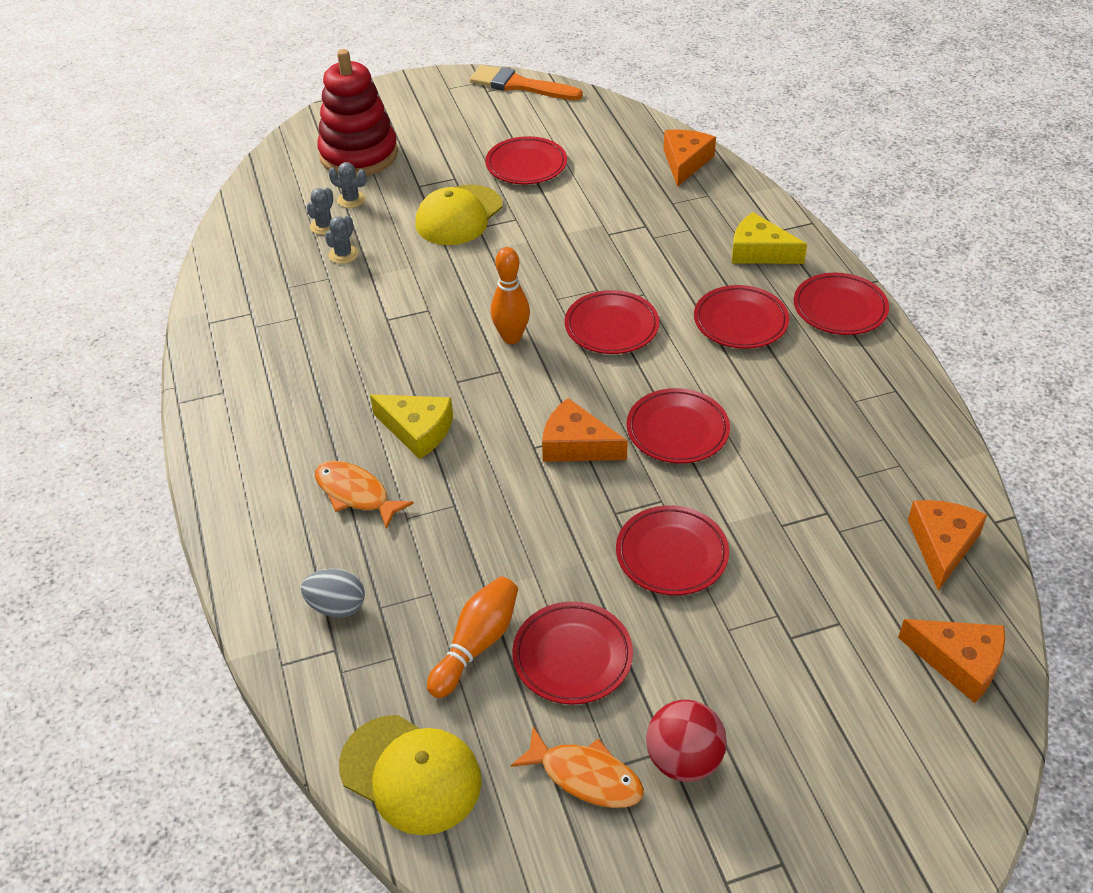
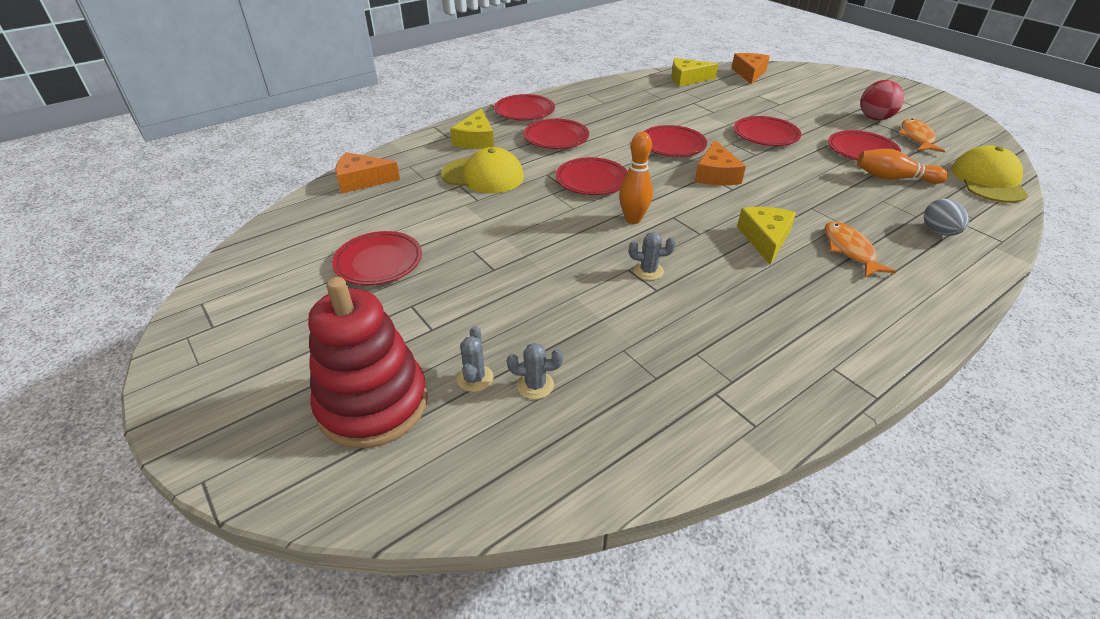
camera: 110 degrees left, 5 degrees down
orange fish [315,461,414,529] -> orange fish turned 150 degrees clockwise [825,221,897,277]
grey cactus [325,215,359,264] -> grey cactus moved to [629,232,676,280]
yellow cap [415,185,502,245] -> yellow cap moved to [441,147,524,193]
orange brush [470,65,583,100] -> none
orange cheese [908,500,987,591] -> yellow cheese [671,58,718,86]

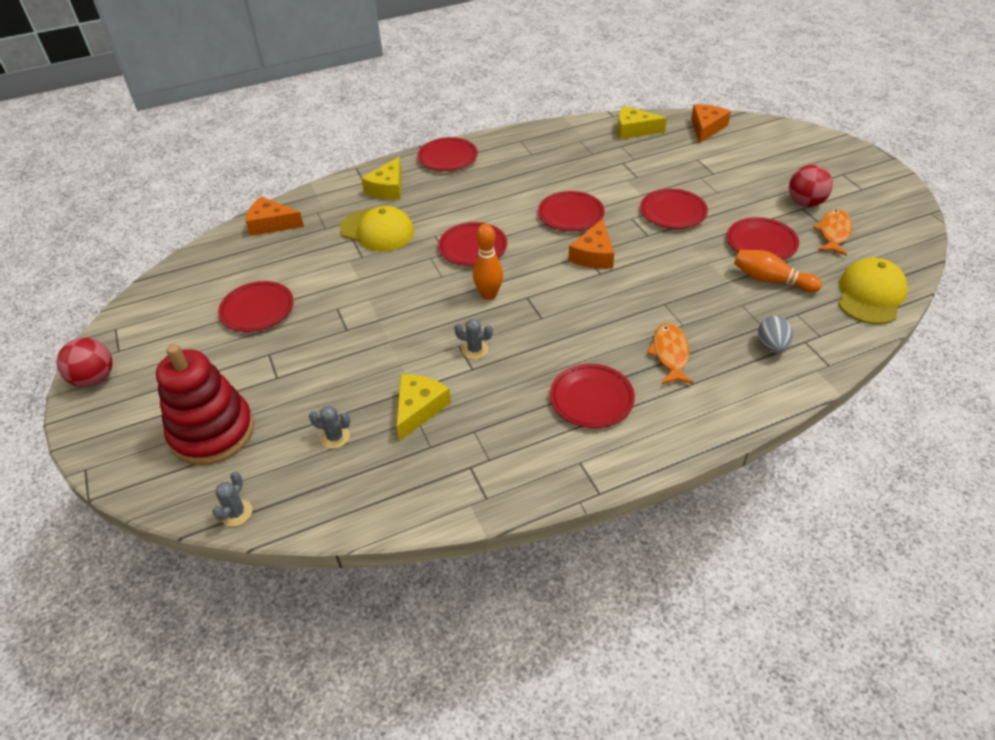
camera: 15 degrees right, 5 degrees up
grey cactus [457,326,493,392] -> grey cactus moved to [212,471,252,527]
red plate [524,119,589,149] -> red plate moved to [550,364,635,428]
yellow cheese [737,207,796,265] -> yellow cheese moved to [396,374,451,441]
none -> red ball [56,338,112,387]

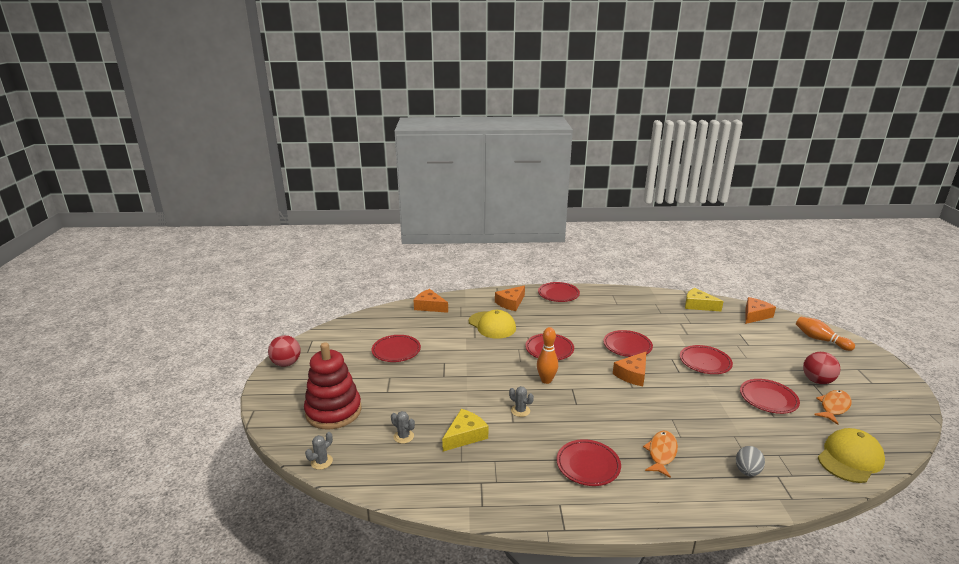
camera: 20 degrees right, 20 degrees down
yellow cheese [361,157,402,200] -> orange cheese [495,285,525,311]
orange bowling pin [734,250,822,292] -> orange bowling pin moved to [796,317,855,351]

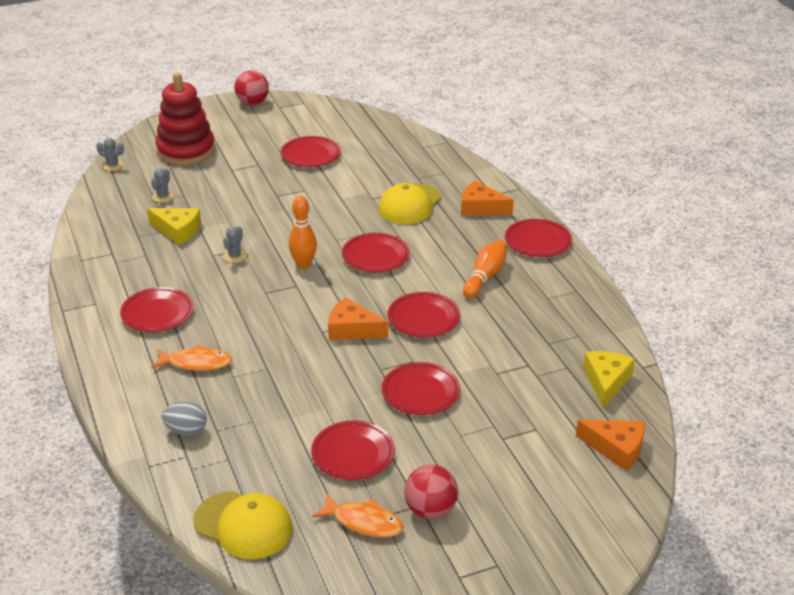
camera: 70 degrees right, 10 degrees up
orange cheese [414,289,448,313] -> none
orange bowling pin [796,317,855,351] -> orange bowling pin moved to [463,240,507,298]

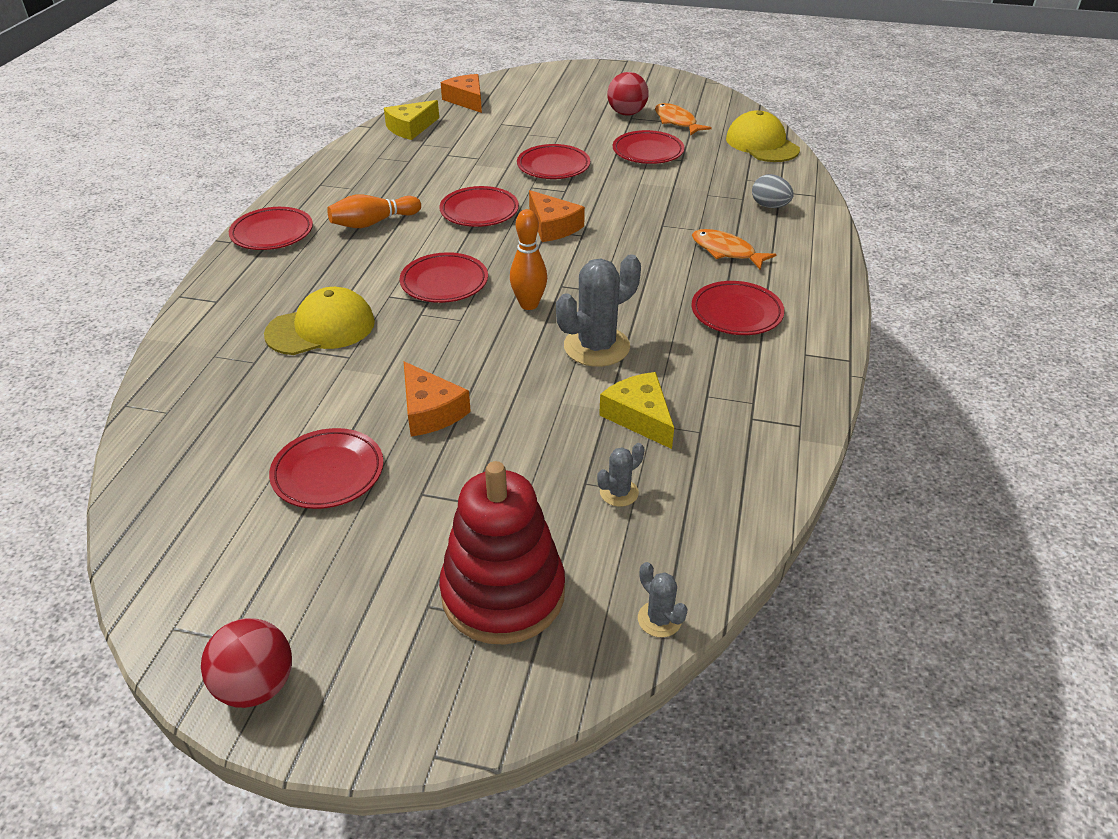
camera: 145 degrees left, 5 degrees up
grey cactus [223,226,246,263] -> grey cactus [556,254,641,367], size x2.03
orange cheese [461,180,514,215] -> orange cheese moved to [404,361,471,436]

